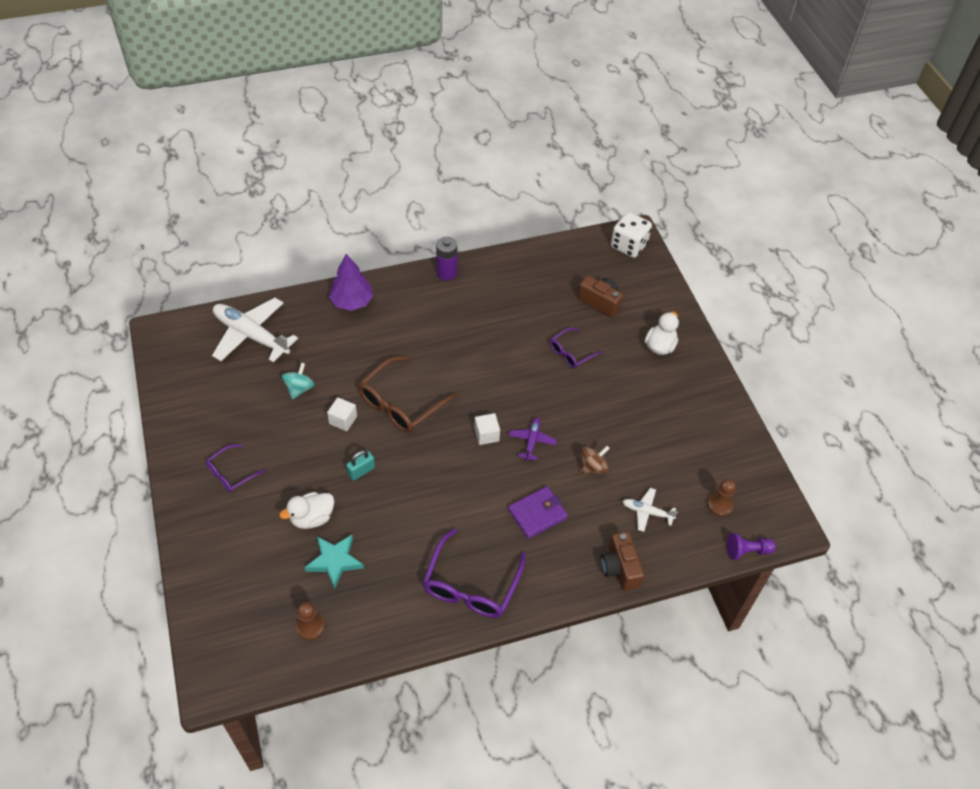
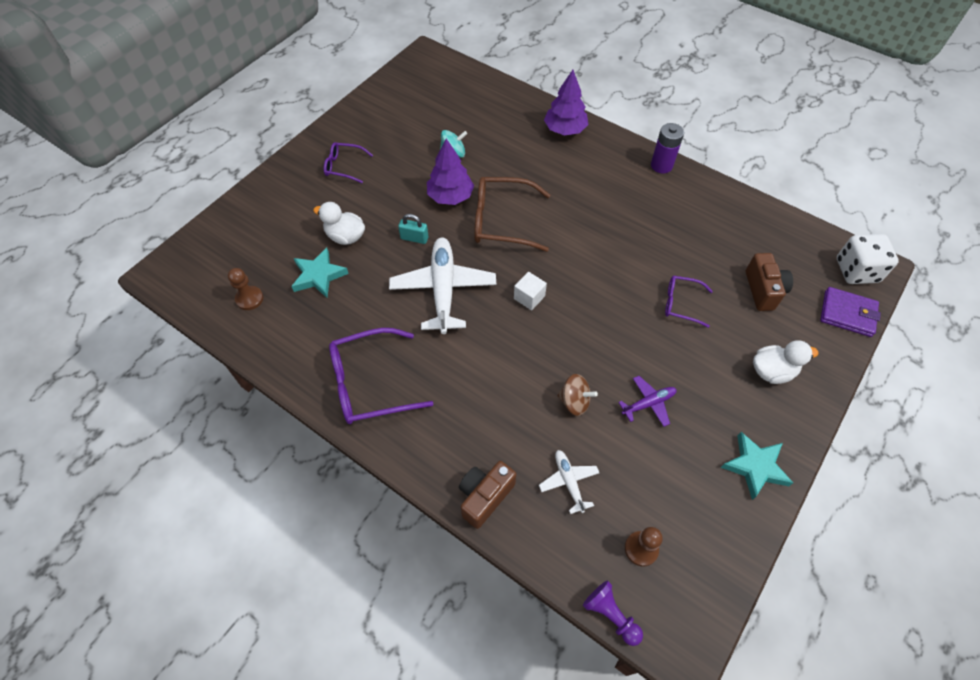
camera: 55 degrees right, 5 degrees up
white plane [212,298,298,362] -> white plane moved to [389,237,497,334]
white cube [327,397,357,431] -> purple tree [427,138,474,205]
purple plane [508,417,557,461] -> purple plane moved to [618,376,677,427]
purple wallet [508,486,568,539] -> purple wallet moved to [820,287,881,337]
none -> turquoise star [720,432,793,500]

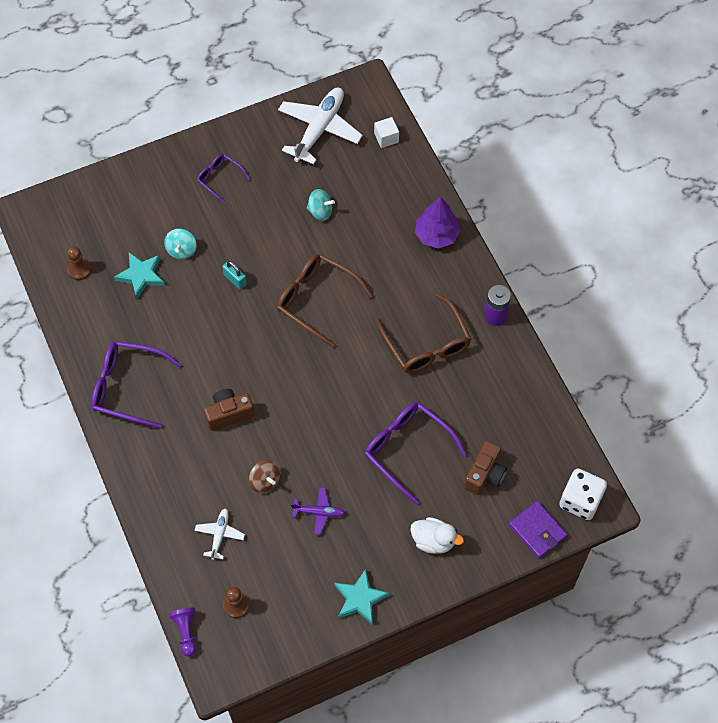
camera: 30 degrees right, 5 degrees up
white duck [313,202,365,245] -> turquoise spinning top [164,229,197,259]
white plane [389,237,497,334] -> white plane moved to [278,88,363,165]
purple tree [427,138,474,205] -> none
brown camera [459,461,516,529] -> brown camera moved to [204,389,254,431]
white cube [514,272,547,310] -> white cube moved to [374,117,399,148]
purple glasses [665,276,713,328] -> purple glasses [365,402,467,505], size x1.78
none -> brown glasses [376,293,471,373]

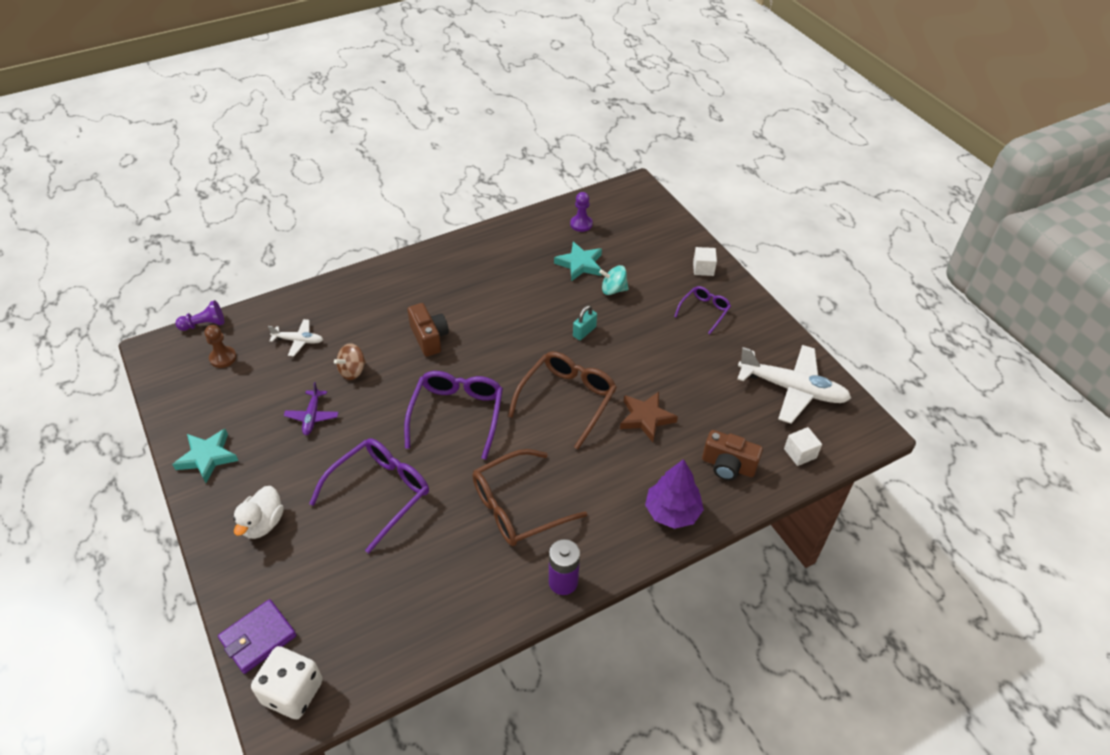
camera: 85 degrees right, 15 degrees down
brown pawn [66,246,91,280] -> purple pawn [570,192,593,232]
purple glasses [91,341,182,428] -> purple glasses moved to [404,371,503,460]
turquoise spinning top [307,189,335,221] -> none
brown camera [464,441,507,495] -> brown camera moved to [702,430,763,480]
none -> brown star [620,392,678,442]
none -> white cube [693,247,717,276]

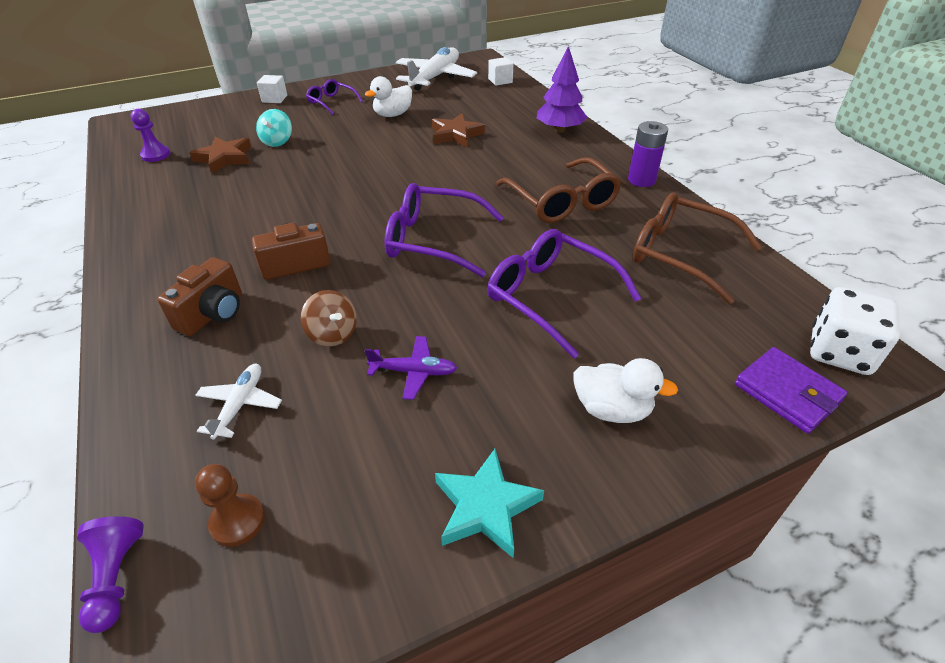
camera: 85 degrees left, 5 degrees down
brown glasses [508,351,617,449] -> brown glasses moved to [633,193,762,304]
turquoise star [554,242,602,281] -> brown star [189,137,252,174]
turquoise padlock [573,305,597,340] -> none
brown camera [702,430,763,480] -> brown camera moved to [157,257,242,336]
none -> white duck [365,76,412,117]

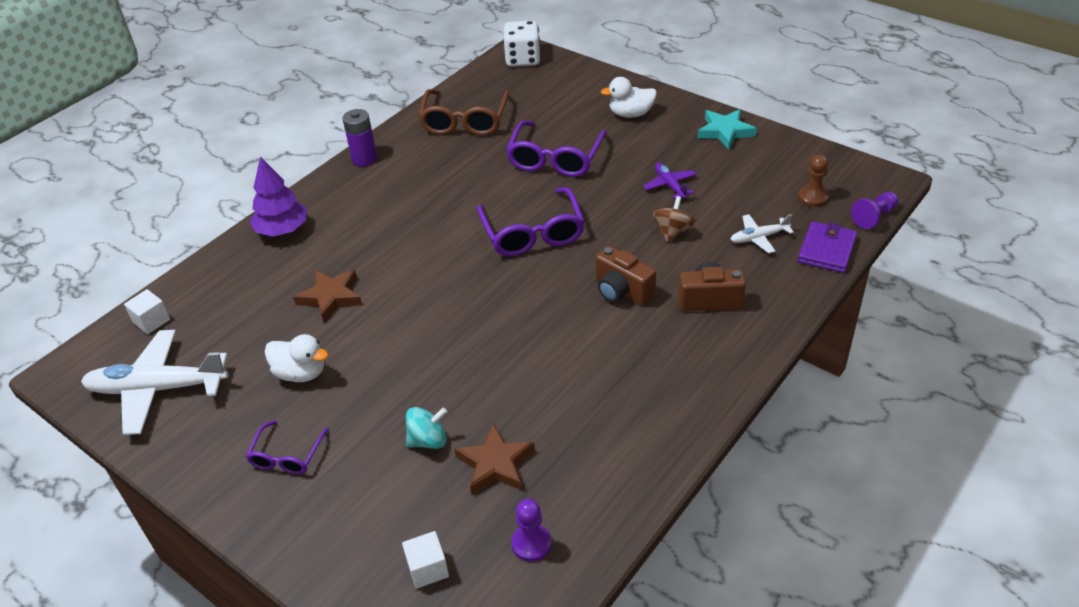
camera: 115 degrees left, 0 degrees up
white cube [257,75,287,103] -> white cube moved to [402,531,449,589]
brown glasses [496,157,622,223] -> none
white duck [574,358,678,423] -> white duck turned 90 degrees counterclockwise [601,77,657,118]
purple wallet [735,347,848,434] -> purple wallet moved to [798,221,857,273]

